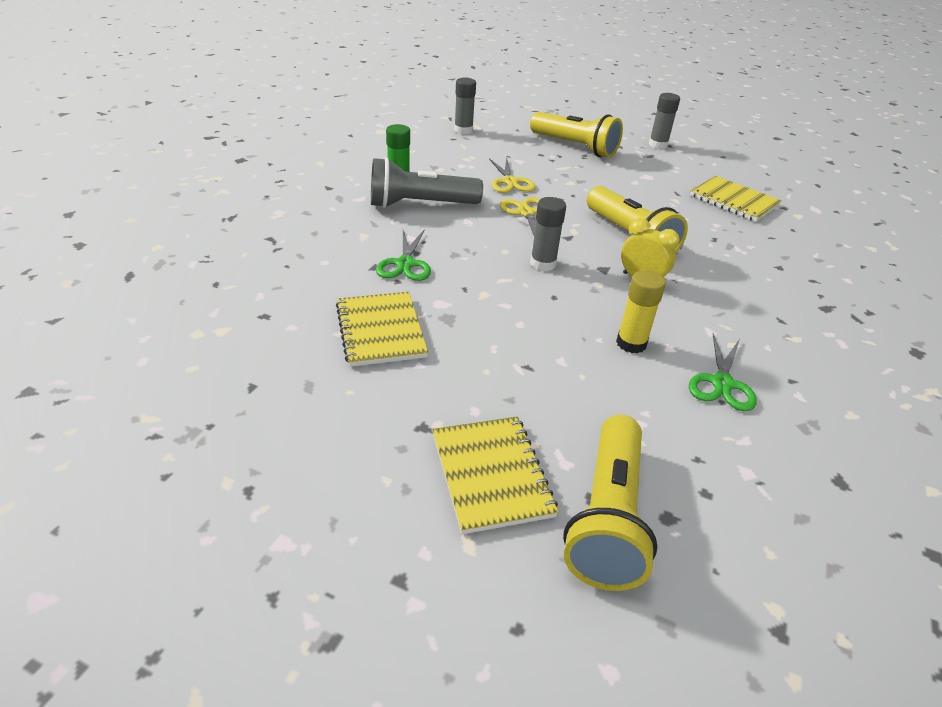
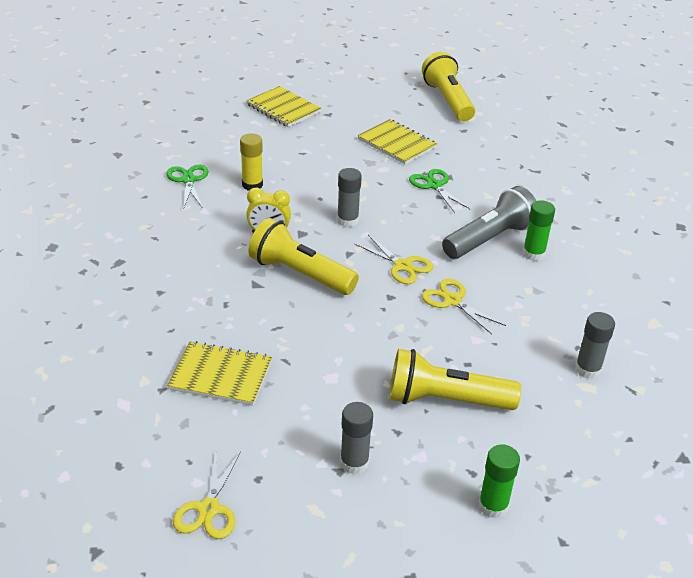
camera: 150 degrees right, 0 degrees up
yellow flashlight [563,415,657,591] -> yellow flashlight moved to [422,52,475,121]
none -> yellow scissors [173,452,241,539]
none -> green glue stick [478,444,520,519]

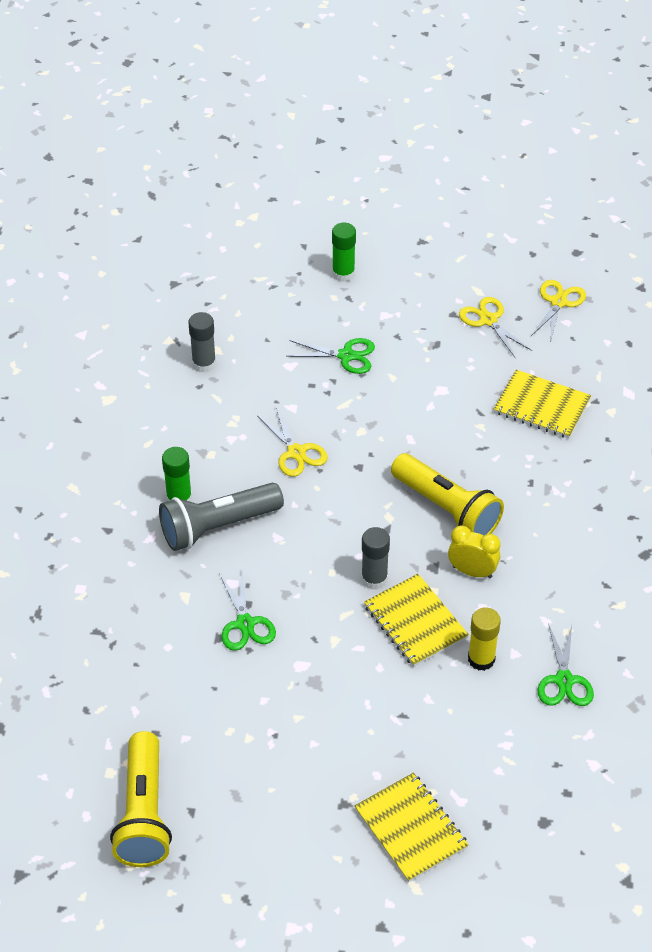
camera: 165 degrees left, 10 degrees up
grey glue stick [340,402,373,475] -> none
yellow scissors [355,235,433,284] -> yellow scissors moved to [459,297,532,357]
yellow notebook [358,119,437,164] -> yellow notebook moved to [364,574,469,667]
yellow flashlight [389,349,521,410] -> green scissors [286,338,375,374]

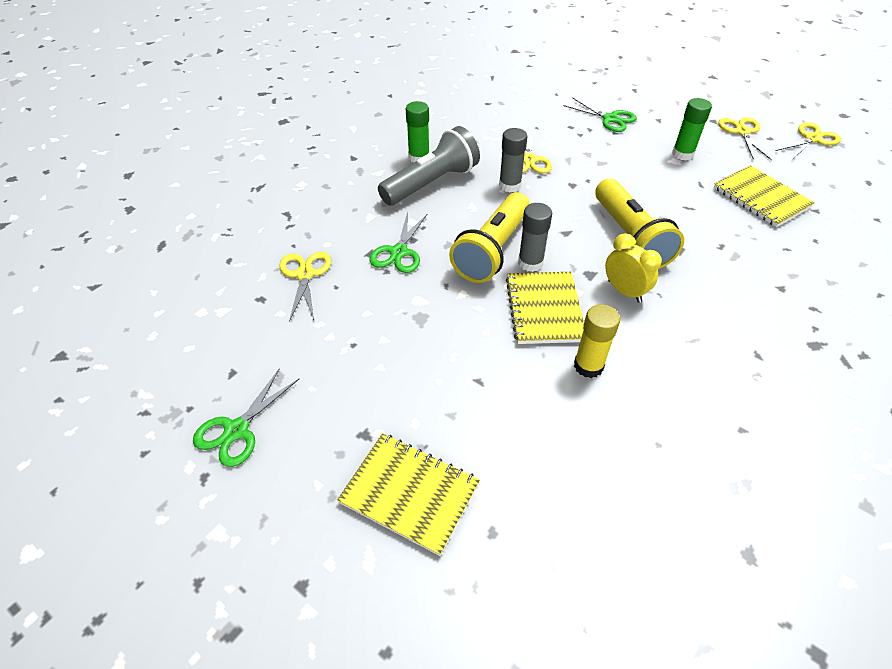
camera: 30 degrees right, 0 degrees up
yellow flashlight [110,731,172,867] -> yellow flashlight moved to [449,192,530,283]
grey flashlight [159,483,284,551] -> grey flashlight turned 135 degrees clockwise [378,126,480,205]
grey glue stick [189,312,216,373] -> grey glue stick moved to [499,128,527,192]
green glue stick [332,223,356,282] -> green glue stick moved to [672,98,712,161]
yellow notebook [355,772,469,882] -> yellow notebook turned 60 degrees counterclockwise [337,433,480,556]
green scissors [537,623,594,706] -> green scissors moved to [193,369,299,467]
none -> yellow scissors [279,252,331,322]

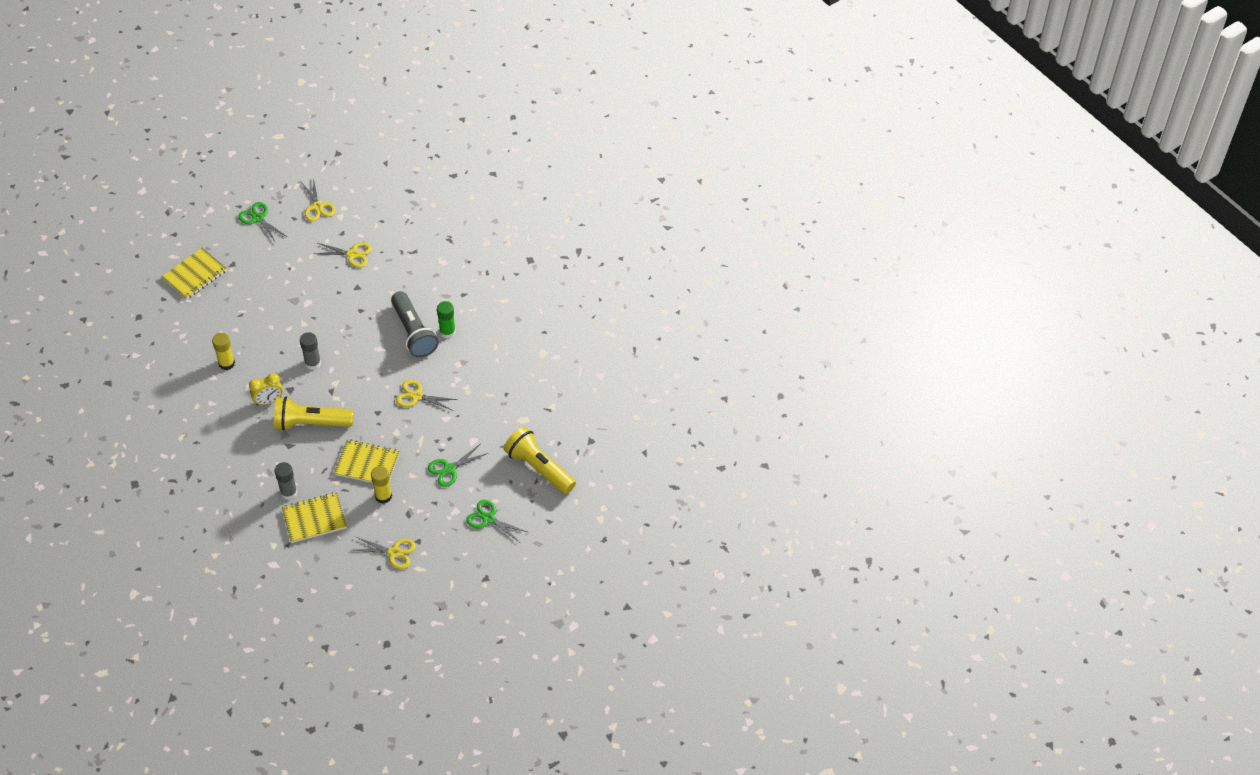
camera: 105 degrees right, 5 degrees up
green scissors [369,211,427,273] -> green scissors moved to [466,500,527,542]
yellow flashlight [449,192,530,283] -> yellow flashlight moved to [504,427,576,494]
grey glue stick [499,128,527,192] -> grey glue stick moved to [275,462,298,500]
yellow notebook [506,272,584,344] -> yellow notebook moved to [334,440,400,483]
green glue stick [672,98,712,161] -> yellow glue stick [371,466,392,504]
yellow scissors [776,122,841,160] -> yellow scissors moved to [301,177,335,221]

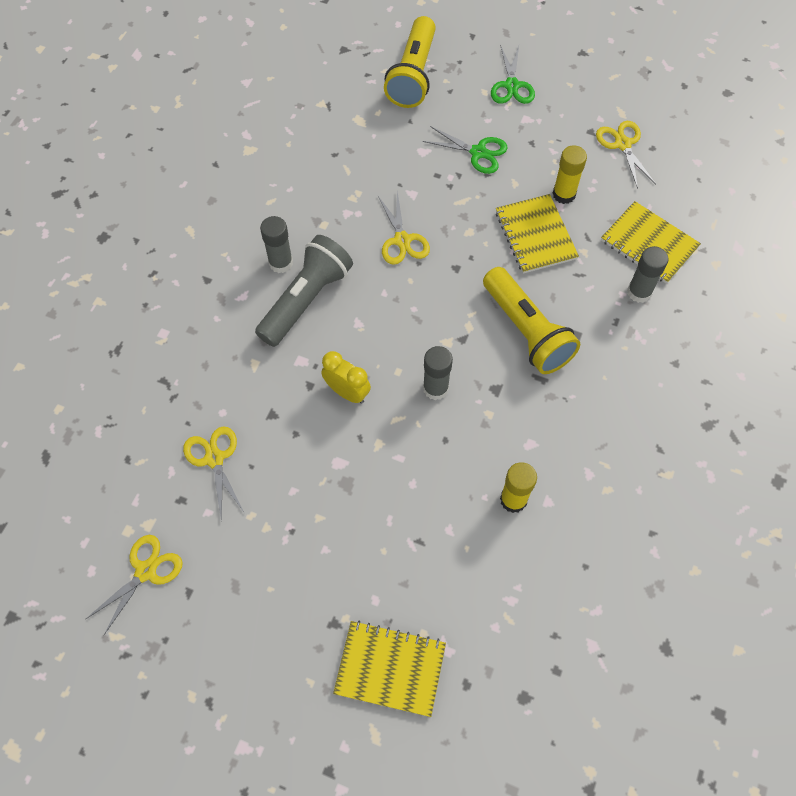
camera: 120 degrees left, 10 degrees up
green scissors [238,202,286,243] -> none
yellow clock [249,373,283,405] -> yellow clock moved to [321,351,371,404]
green glue stick [437,301,456,339] -> grey glue stick [260,216,293,273]

